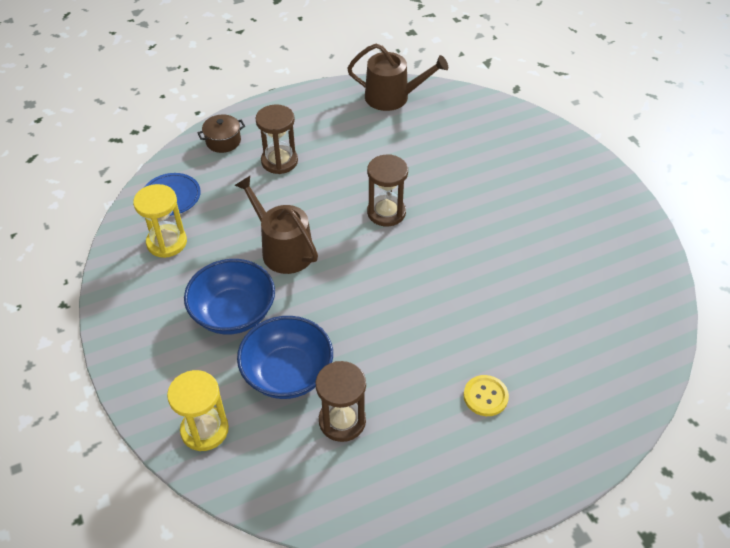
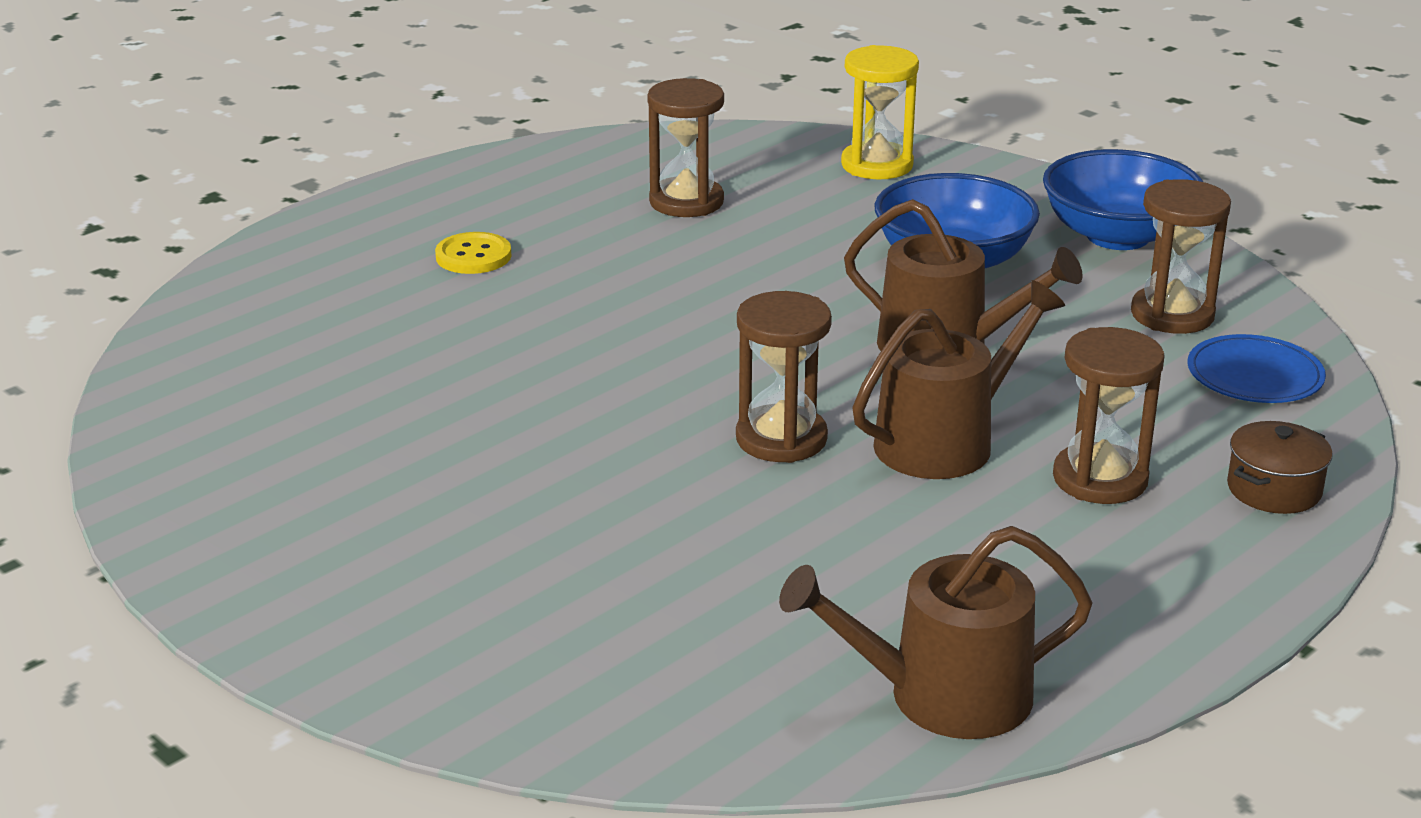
camera: 160 degrees right, 20 degrees down
yellow hourglass [133,184,187,258] -> brown hourglass [1131,179,1231,334]
blue bowl [237,316,333,399] -> blue bowl moved to [1043,149,1203,250]
none -> brown watering can [852,280,1065,479]

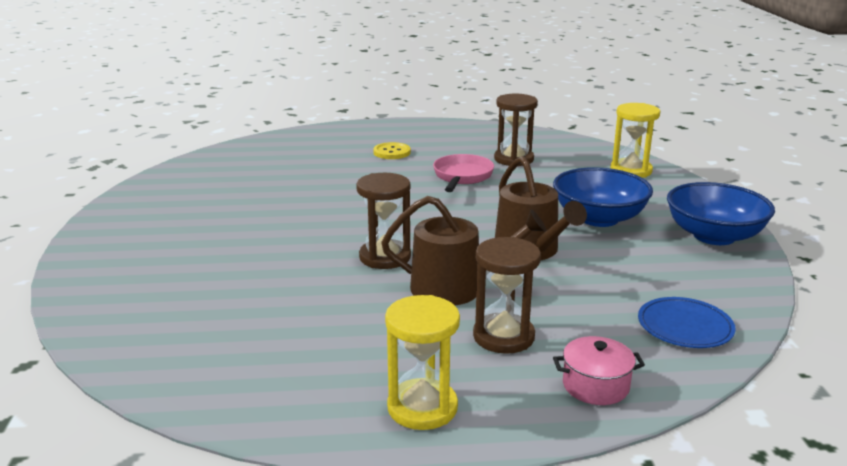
camera: 40 degrees right, 5 degrees down
brown watering can [779,526,1092,739] -> none
brown hourglass [1131,179,1231,334] -> none
brown pot [1227,421,1333,514] -> pink pot [553,336,645,405]
none -> yellow hourglass [385,295,460,430]
none -> pink pan [433,154,494,192]

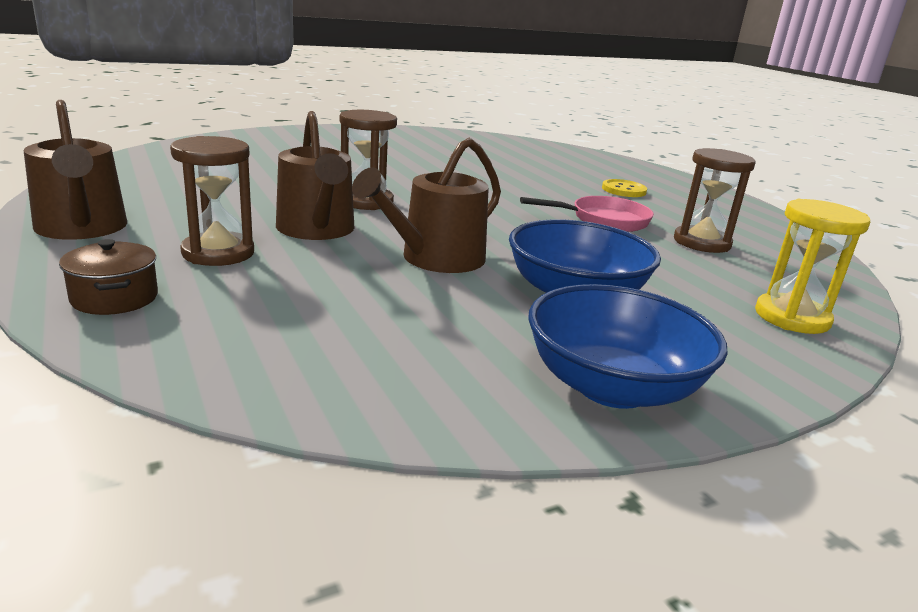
camera: 65 degrees right, 0 degrees up
yellow hourglass [385,295,460,430] -> brown watering can [23,100,127,240]
pink pot [553,336,645,405] -> brown pot [59,239,158,315]
blue plate [638,297,736,348] -> none

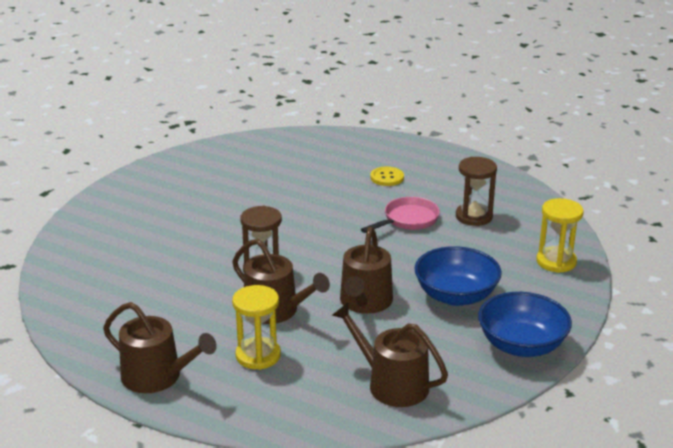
camera: 30 degrees left, 5 degrees up
brown pot [59,239,158,315] -> none
brown hourglass [170,136,254,266] -> yellow hourglass [232,285,281,370]
none -> brown watering can [332,303,448,407]

